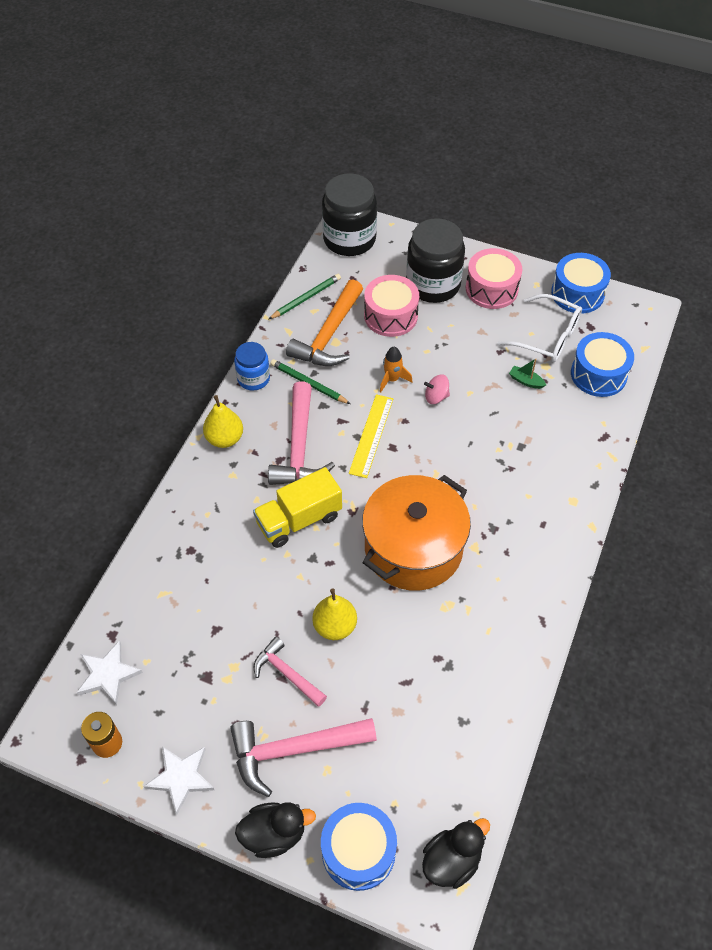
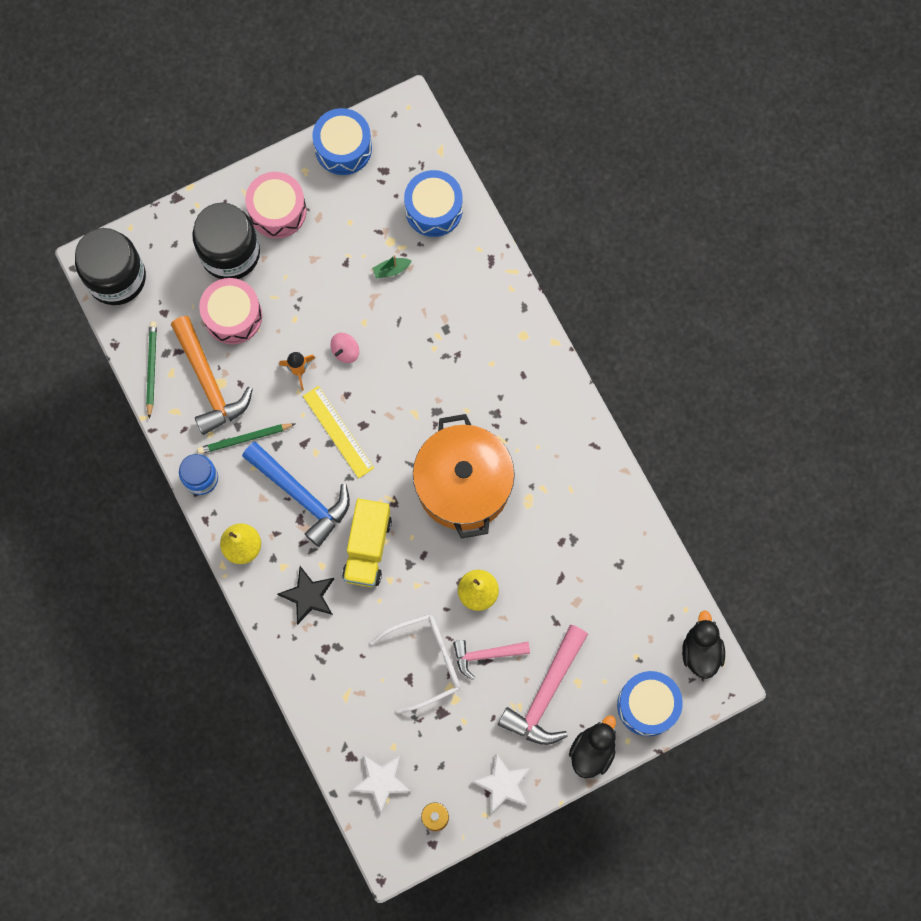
camera: 50 degrees left, 20 degrees up
pink hammer [268,381,335,485] -> blue hammer [242,442,350,547]
white glasses [497,294,582,362] -> white glasses moved to [370,614,460,714]
none -> black star [277,566,334,625]

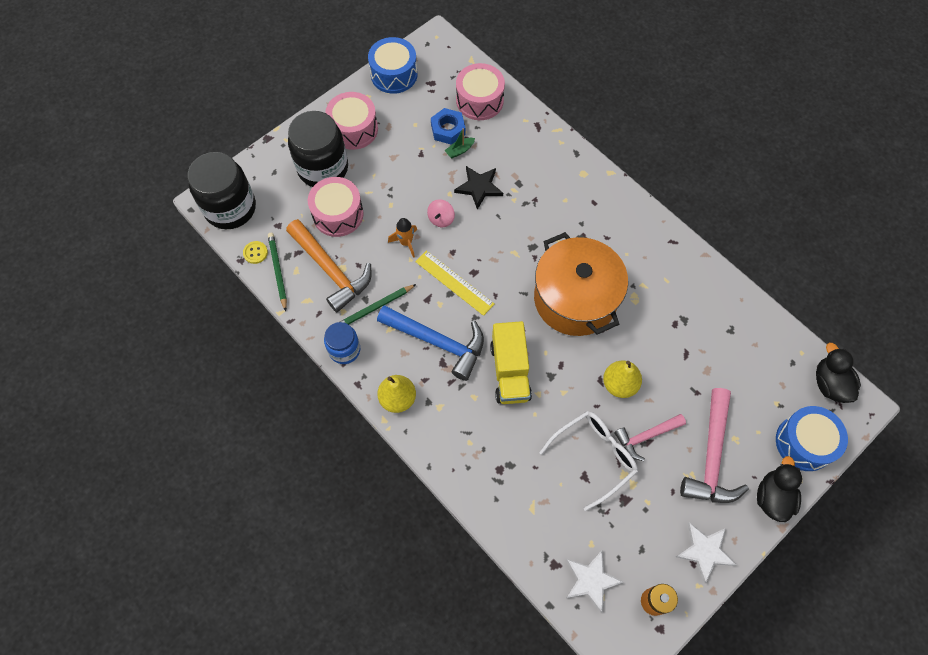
camera: 15 degrees left, 10 degrees down
black star [277,566,334,625] -> black star moved to [454,166,503,210]
blue drum [404,170,463,237] -> pink drum [456,63,505,120]
none -> yellow button [243,241,268,264]
none -> blue nut [431,108,466,145]

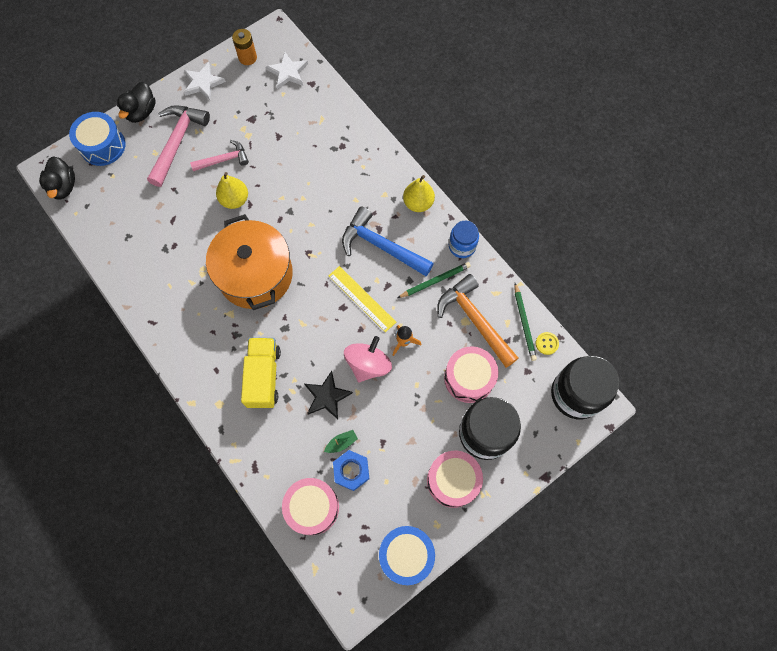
camera: 175 degrees left, 5 degrees up
pink spinning top [427,199,455,227] -> pink spinning top [344,336,392,382], size x1.79
yellow truck [490,321,532,404] -> yellow truck moved to [241,338,281,408]
white glasses [539,411,638,511] -> none

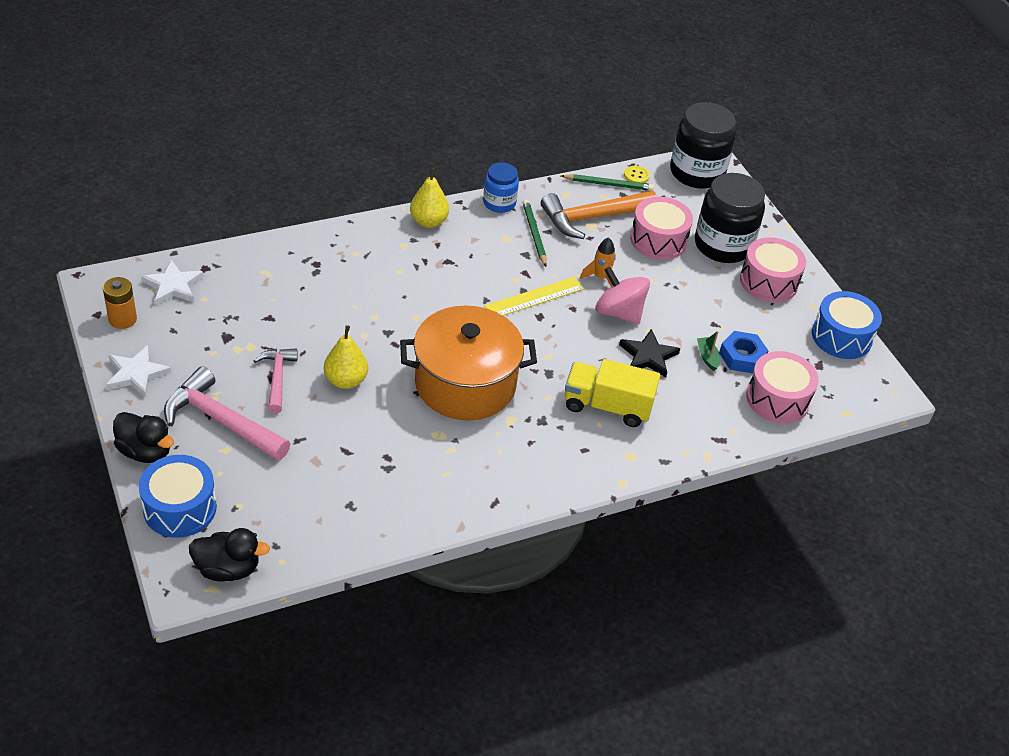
camera: 80 degrees left, 25 degrees down
blue hammer [342,206,434,276] -> none

